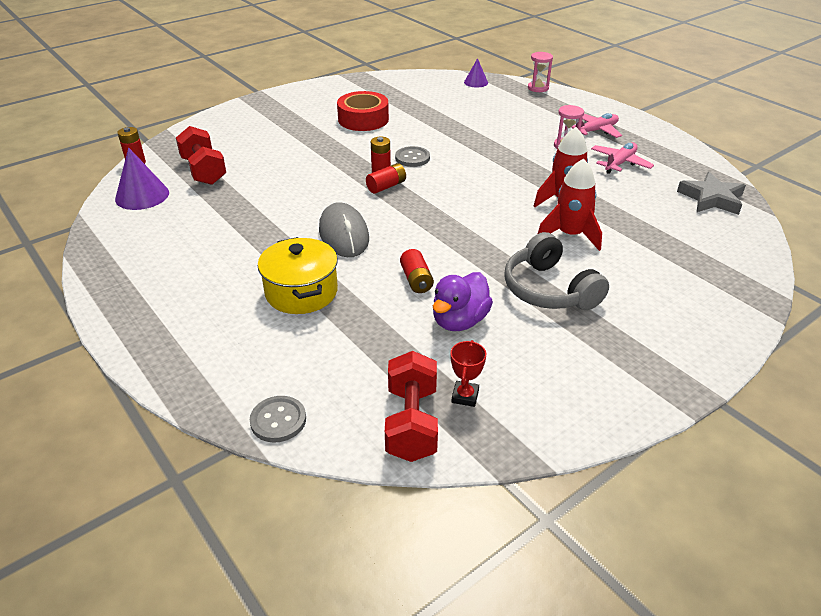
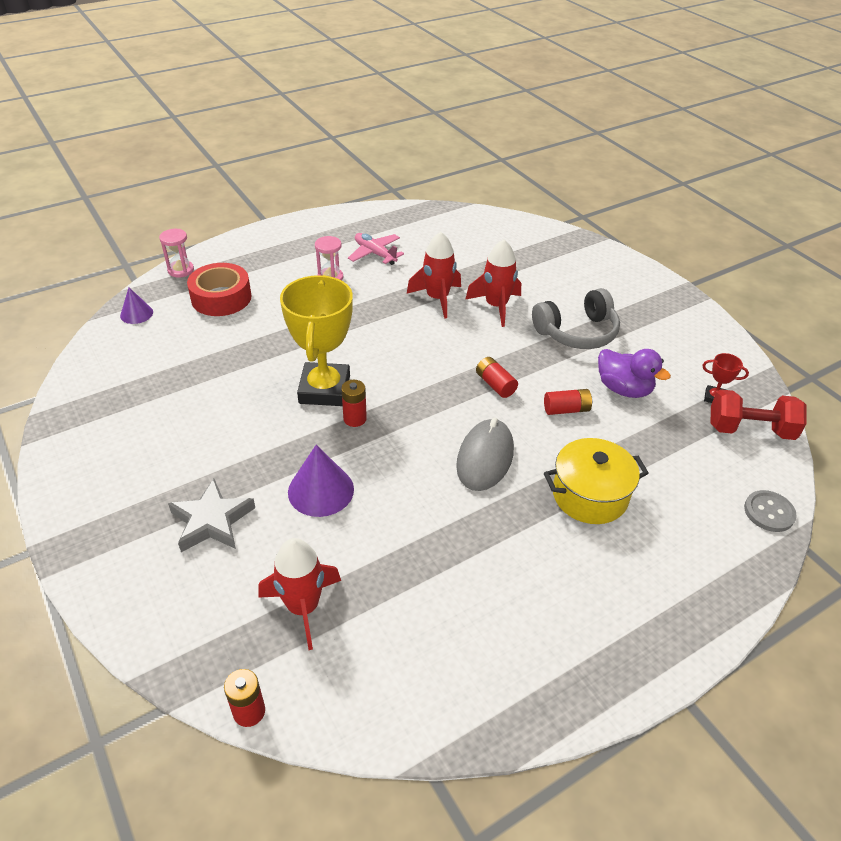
camera: 85 degrees left, 5 degrees up
purple cone [115,147,169,210] -> purple cone moved to [288,445,354,517]
red dumbbell [176,126,226,185] -> red rocket [258,538,341,650]
grey mouse [319,202,369,257] -> grey mouse turned 60 degrees counterclockwise [456,418,514,491]
red tape [337,91,389,131] -> red tape moved to [187,263,251,316]
red battery [366,163,406,194] -> red battery moved to [476,357,518,398]
grey button [395,146,430,167] -> yellow trophy [280,275,353,406]
pink plane [571,113,622,138] -> none
grey star [677,172,746,215] -> grey star moved to [168,478,255,552]

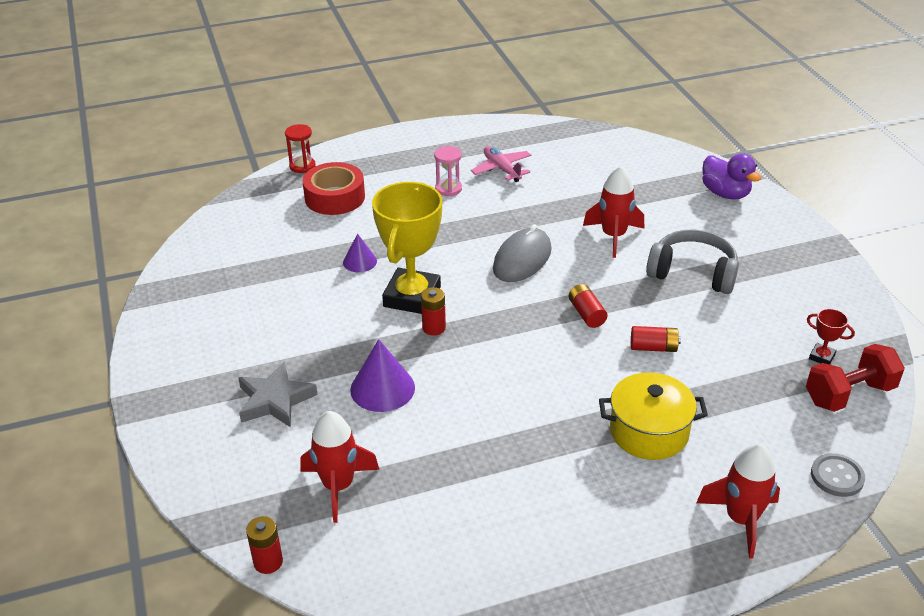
camera: 15 degrees right, 5 degrees down
purple cone [120,288,153,324] -> purple cone moved to [343,234,377,272]
pink hourglass [159,229,194,277] -> red hourglass [285,124,316,173]
red rocket [407,232,461,319] -> red rocket moved to [696,443,780,559]
grey mouse [456,418,514,491] -> grey mouse moved to [493,224,551,282]
grey headphones [532,288,620,349] -> grey headphones turned 150 degrees counterclockwise [646,230,739,294]
purple duck [598,349,671,398] -> purple duck moved to [702,153,761,199]
red dumbbell [710,389,807,440] -> red dumbbell turned 45 degrees counterclockwise [806,344,905,412]

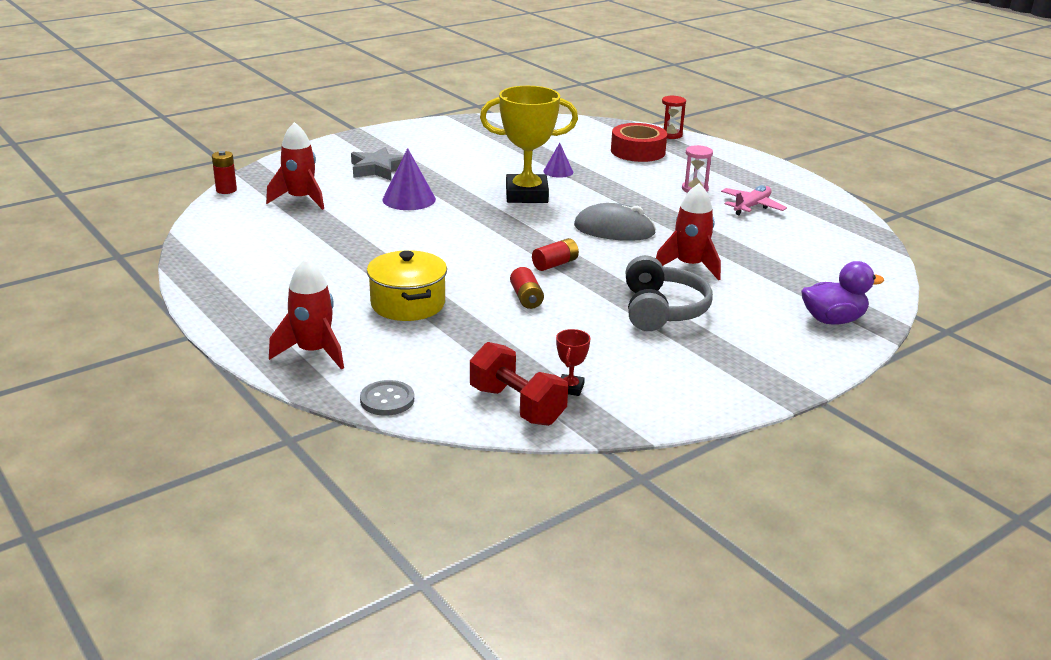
camera: 70 degrees right, 10 degrees down
red battery [421,287,446,336] -> none
purple duck [702,153,761,199] -> purple duck turned 135 degrees counterclockwise [801,261,884,325]

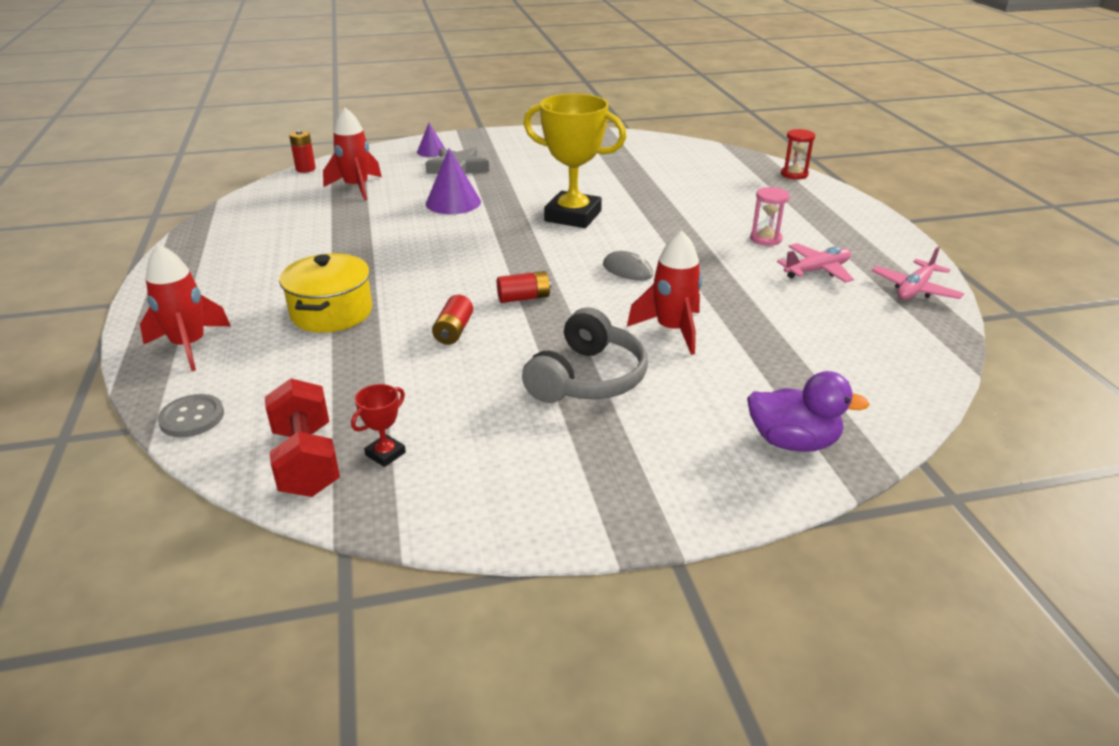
camera: 25 degrees right, 5 degrees up
purple cone [543,143,573,178] -> purple cone moved to [417,123,445,157]
grey mouse [574,203,656,241] -> grey mouse [603,251,653,280], size x0.60
red tape [611,123,667,162] -> none
none -> pink plane [872,247,964,300]

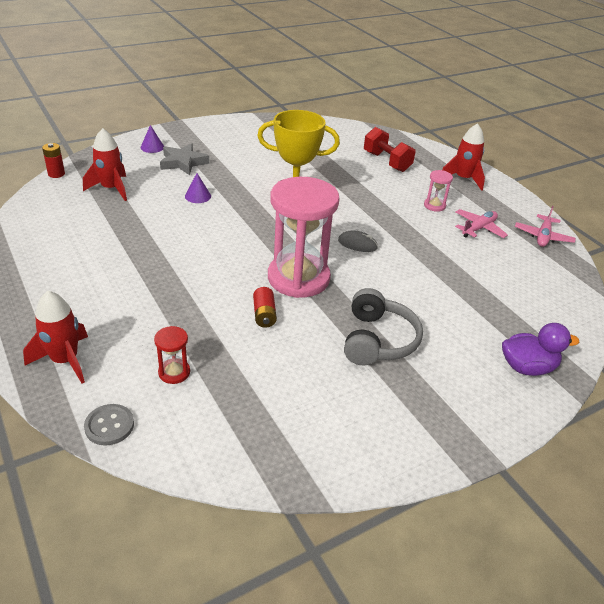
camera: 20 degrees left, 5 degrees up
red dumbbell [265,378,340,497] -> red dumbbell moved to [364,127,415,172]
yellow pot [279,253,372,332] -> none
red trophy [351,384,406,467] -> none
purple cone [426,148,481,214] -> purple cone [185,173,211,203], size x0.61
red battery [497,271,551,303] -> pink hourglass [268,177,340,298]
red rocket [627,230,702,355] -> red rocket moved to [442,123,485,191]
red hourglass [781,129,815,179] -> red hourglass moved to [154,326,190,384]

